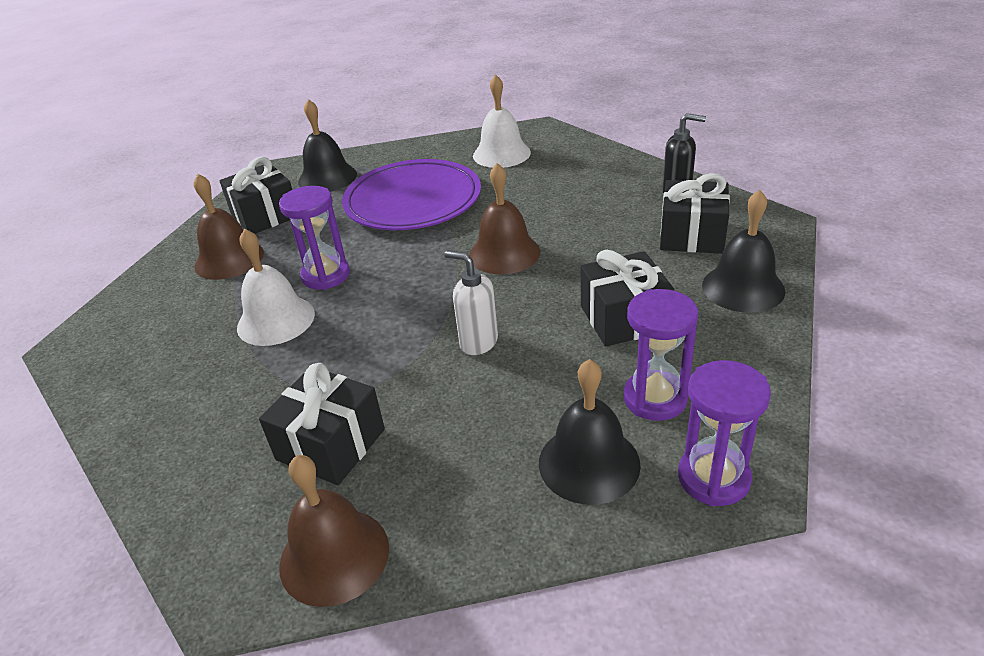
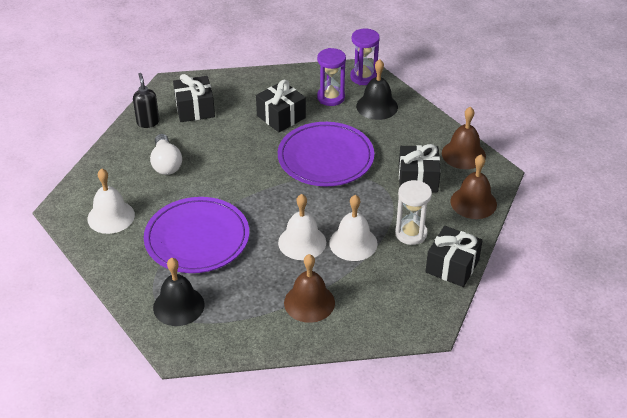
camera: 120 degrees left, 5 degrees up
black gift [219,157,292,234] -> black gift moved to [426,226,483,287]
purple hourglass [279,186,350,290] -> white bell [278,194,326,260]
white soap dispenser [444,250,498,355] -> purple plate [278,122,374,186]
brown bell [469,163,540,274] -> brown bell moved to [450,155,497,219]
black bell [702,190,786,313] -> none
none -> white light bulb [150,134,182,175]
none -> white hourglass [395,180,432,245]

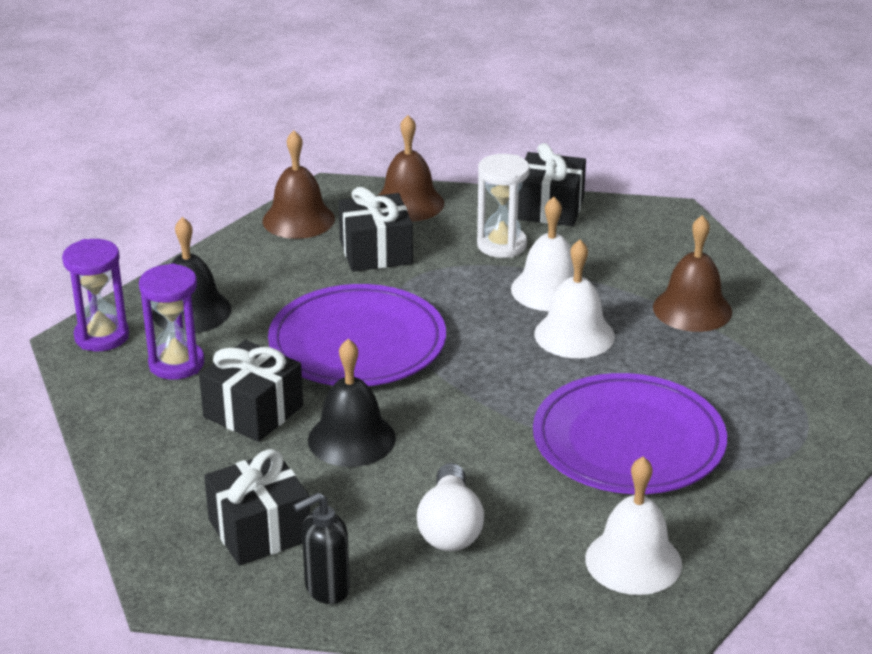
camera: 105 degrees left, 10 degrees down
white light bulb [150,134,182,175] -> white light bulb turned 120 degrees clockwise [417,463,484,551]
black bell [153,258,204,326] -> black bell moved to [308,339,396,467]

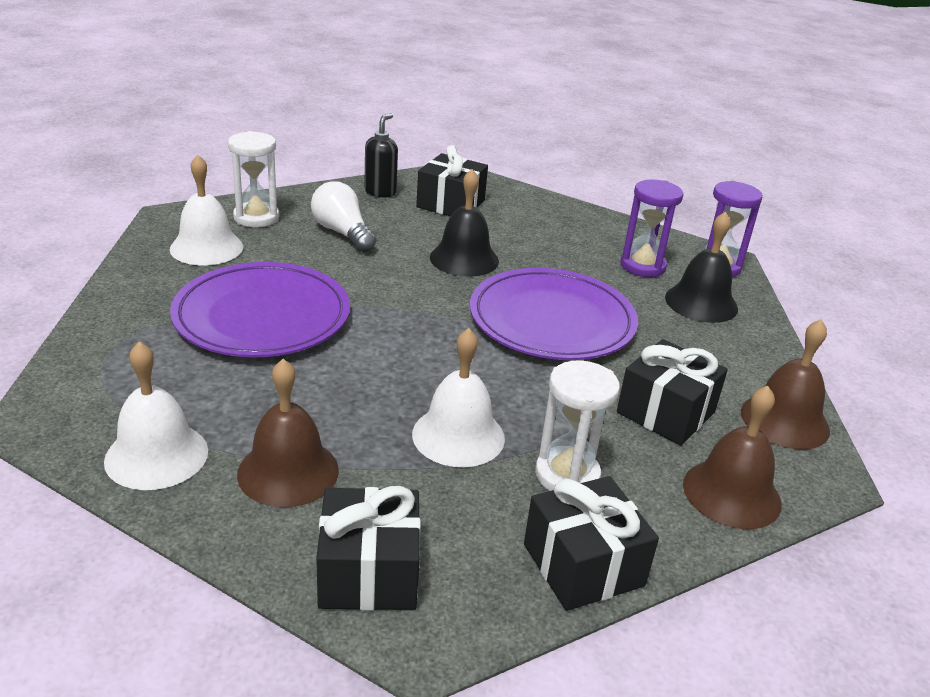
camera: 140 degrees right, 0 degrees up
black gift [199,340,303,442] -> black gift moved to [316,486,421,610]
white bell [534,240,615,358] -> white bell moved to [104,342,208,490]
none -> white hourglass [228,131,279,227]

